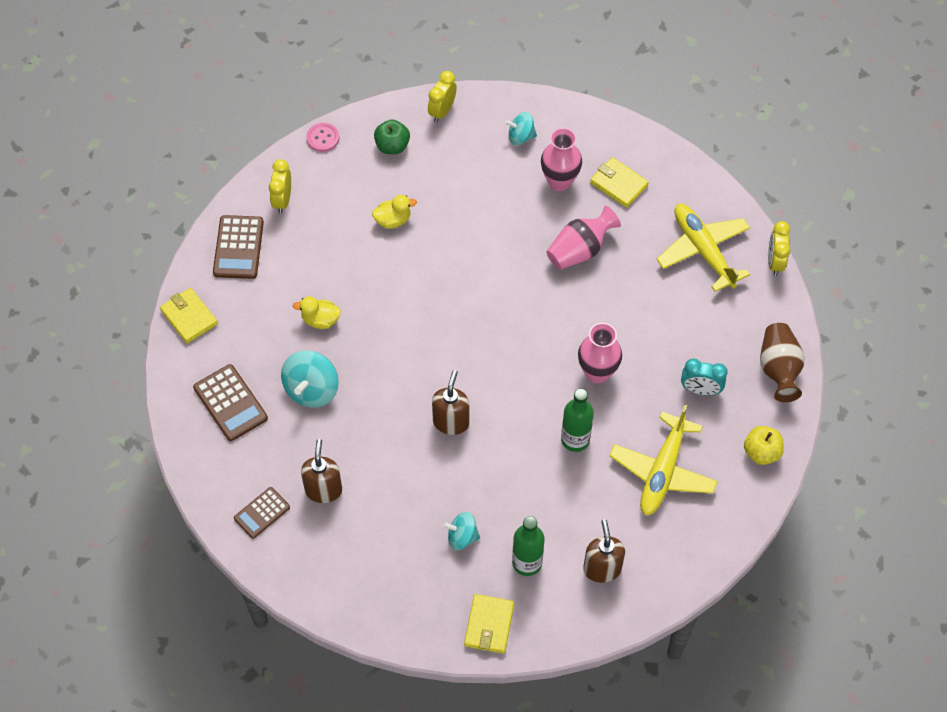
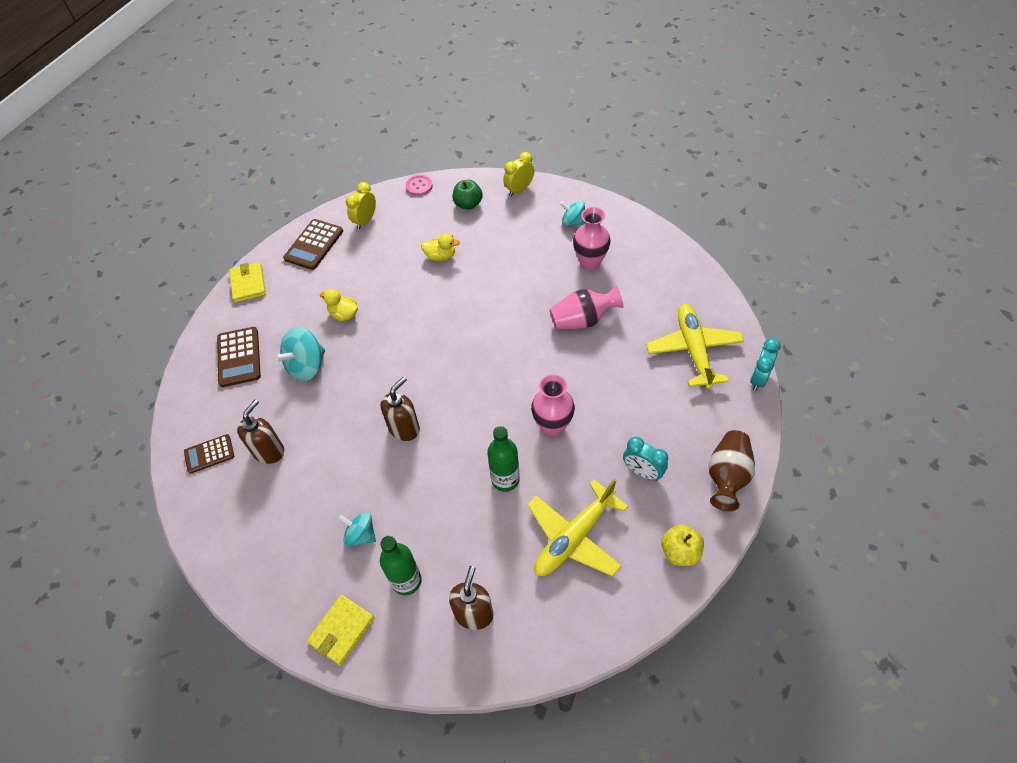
camera: 25 degrees right, 5 degrees down
yellow wallet [590,157,649,208] -> none
yellow clock [768,221,791,276] -> turquoise clock [750,338,781,391]

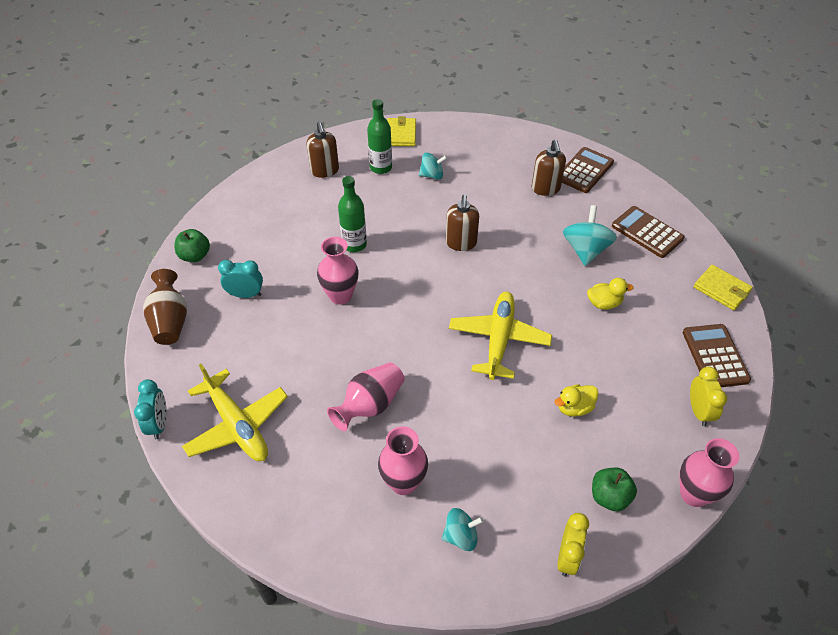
camera: 145 degrees right, 5 degrees down
brown calculator [184,434,234,474] -> brown calculator [562,147,614,193], size x1.53
pink button [406,175,433,196] -> pink vase [679,438,739,507]
yellow plane [527,479,628,577] -> yellow plane moved to [449,292,552,380]
yellow apple [661,524,704,566] -> green apple [175,229,210,262]

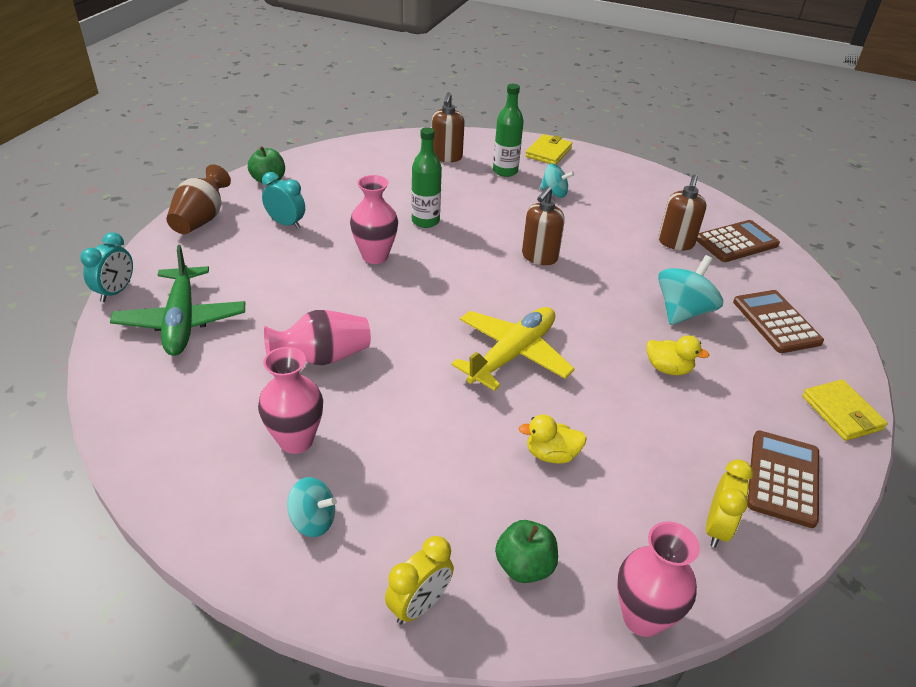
camera: 25 degrees right, 10 degrees down
yellow plane [182,364,288,461] -> green plane [110,245,245,356]

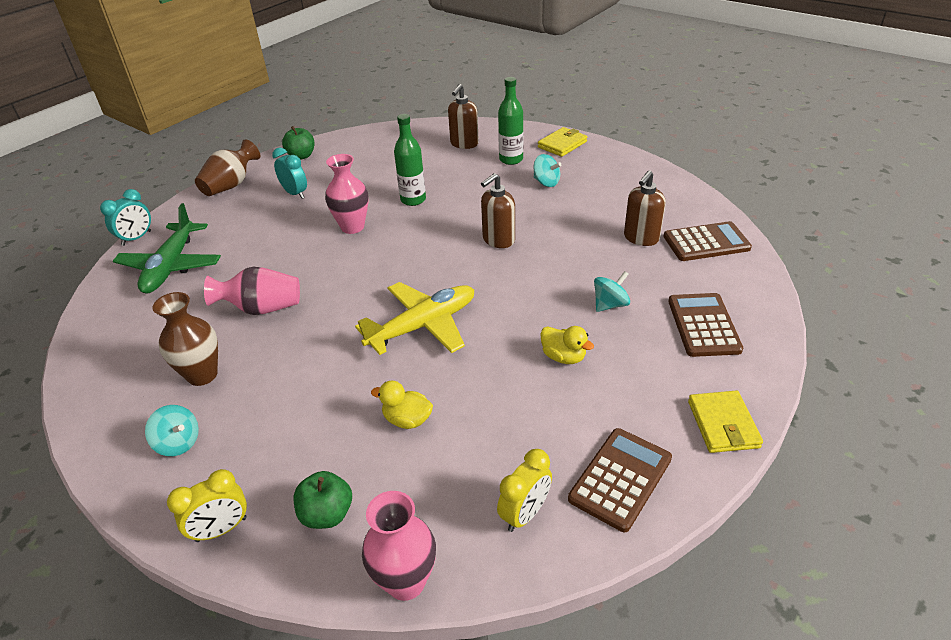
camera: 20 degrees right, 0 degrees up
pink vase [258,347,323,454] -> brown vase [152,292,218,386]
turquoise spinning top [658,255,723,325] -> turquoise spinning top [594,271,630,312], size x0.63

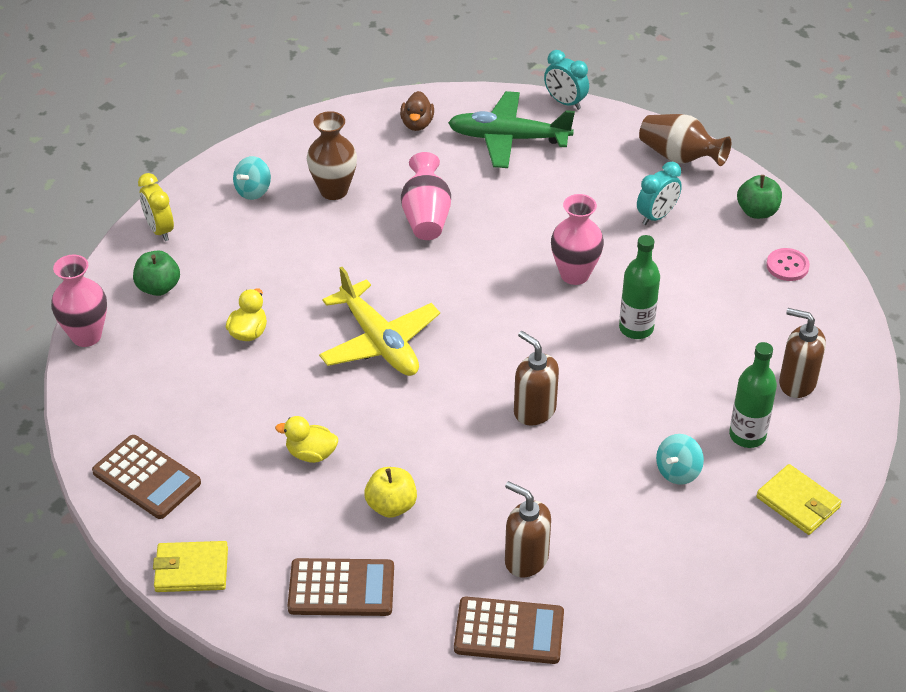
camera: 90 degrees right, 5 degrees up
yellow clock [497,449,552,532] -> none
yellow duck [541,326,594,364] -> yellow duck turned 60 degrees clockwise [275,416,338,463]
turquoise spinning top [594,271,630,312] -> yellow apple [364,467,417,518]
brown calculator [663,221,752,261] -> brown calculator turned 75 degrees counterclockwise [454,596,564,664]
none -> brown duck [400,91,434,131]
none -> pink button [766,248,810,281]

